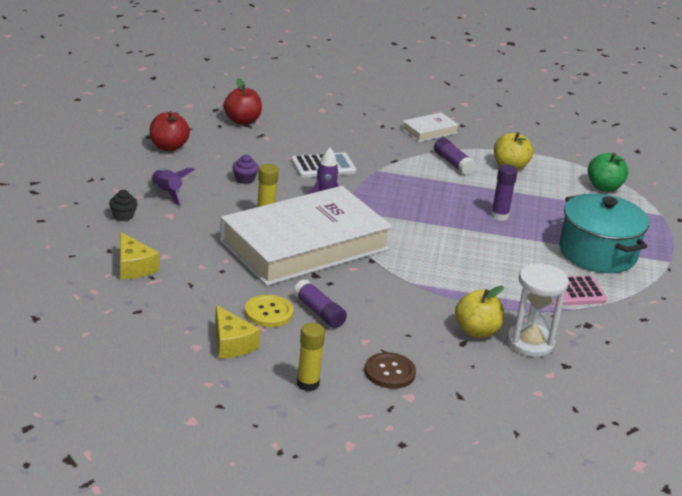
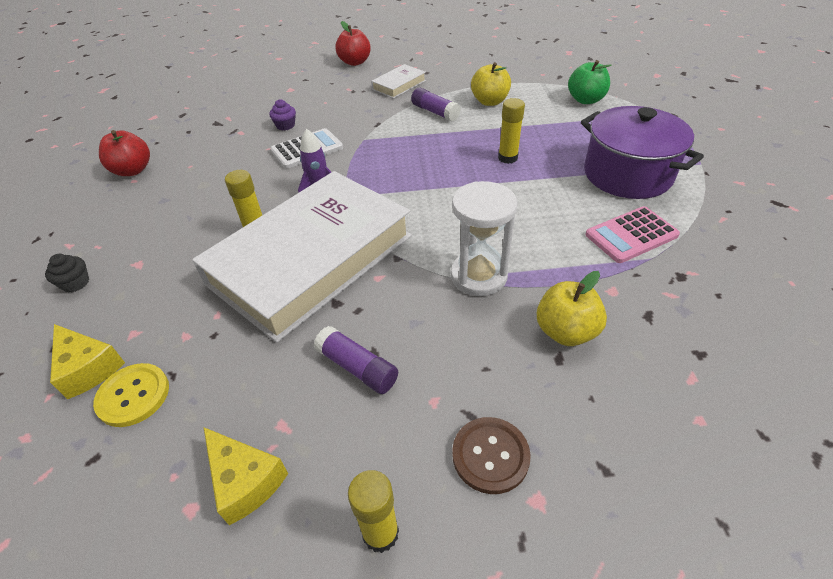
camera: 10 degrees left, 15 degrees up
purple rocket [152,168,195,206] -> none
red apple [224,78,262,125] -> red apple moved to [335,21,371,66]
purple cupcake [233,155,259,184] -> purple cupcake moved to [269,99,296,130]
yellow button [245,295,293,327] -> yellow button moved to [93,363,169,427]
purple glue stick [491,165,518,221] -> yellow glue stick [498,98,525,164]
white hourglass [507,263,569,357] -> white hourglass moved to [451,181,517,296]
turquoise pot [559,194,649,273] -> purple pot [581,106,704,199]

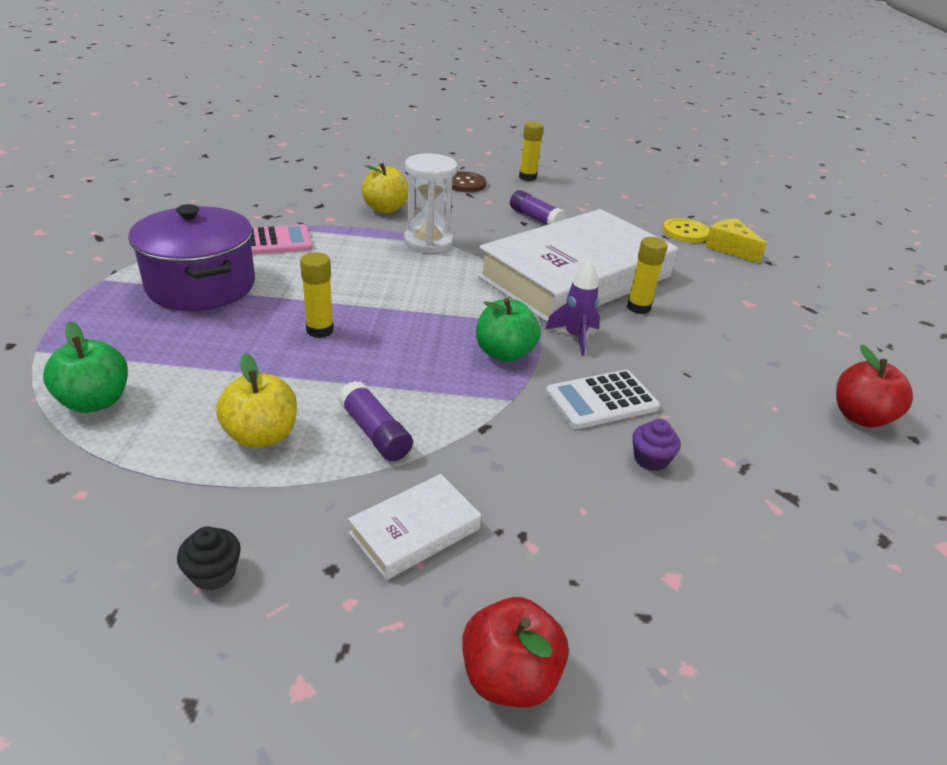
camera: 175 degrees left, 10 degrees down
black cupcake [45,254,89,293] -> black cupcake moved to [177,526,241,591]
yellow cheese [204,427,288,525] -> none
none -> green apple [476,298,540,362]

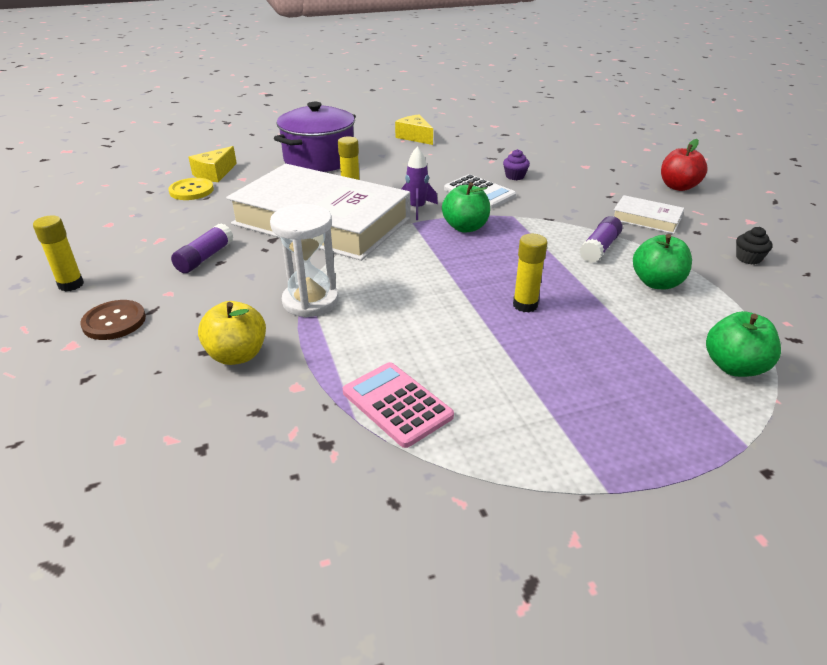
camera: 110 degrees left, 0 degrees up
purple pot [128,204,255,311] -> purple pot moved to [274,102,356,172]
yellow apple [216,353,297,448] -> green apple [633,234,692,289]
red apple [836,344,913,428] -> yellow cheese [395,114,433,145]

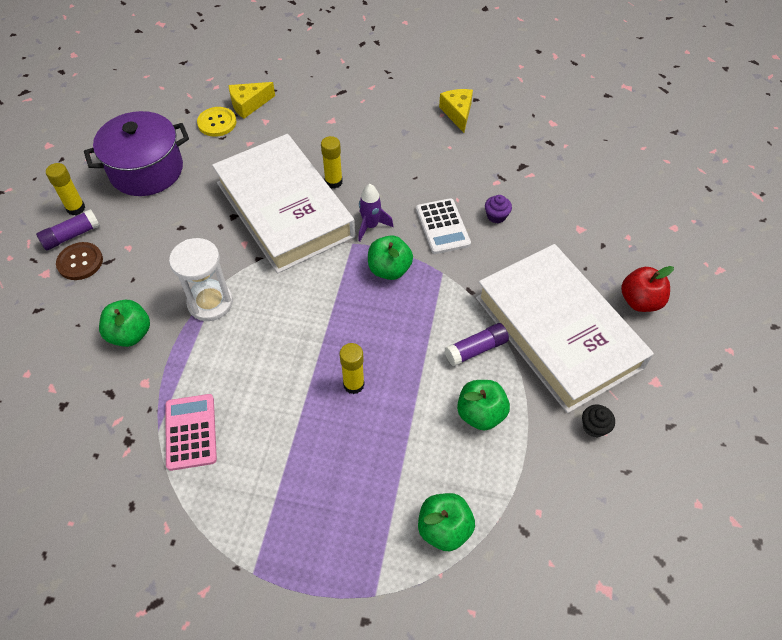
camera: 30 degrees right, 20 degrees up
purple glue stick [171,223,233,273] -> purple glue stick moved to [36,209,100,250]
yellow apple [198,301,266,365] -> green apple [99,300,150,347]
purple pot [274,102,356,172] -> purple pot moved to [84,111,189,196]
white book [614,195,684,234] -> white book [476,244,654,413], size x2.50

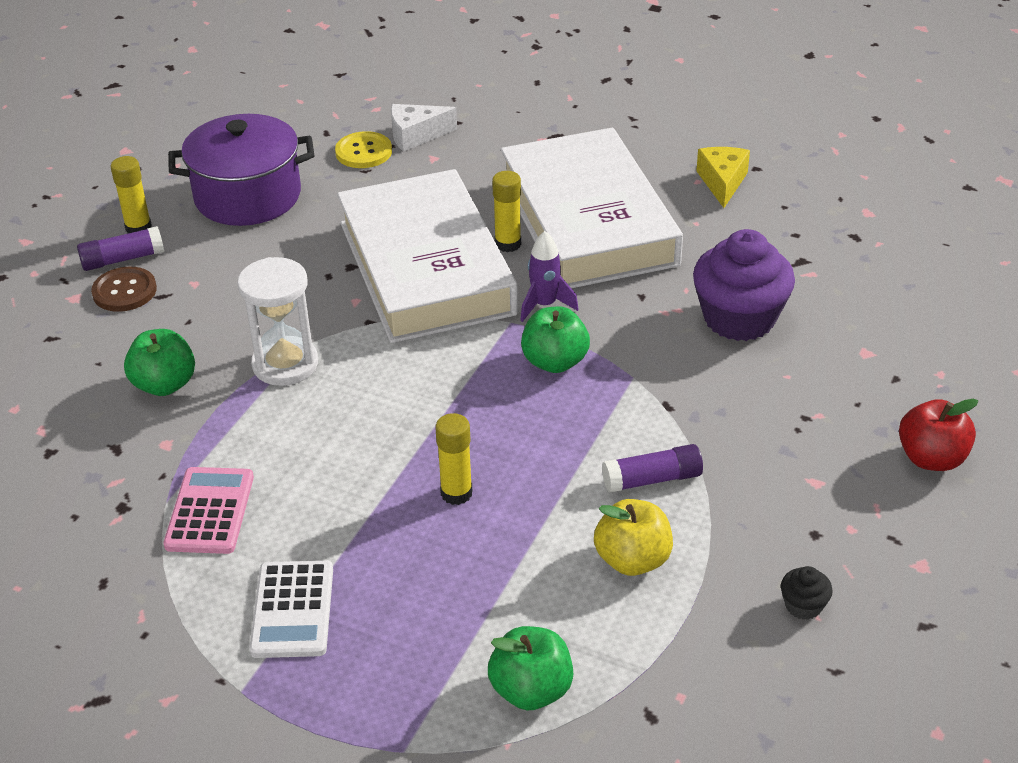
camera: 15 degrees right, 15 degrees down
yellow cheese [228,82,275,119] -> white cheese [391,104,457,152]
white calculator [416,198,471,254] -> white calculator moved to [249,560,333,658]
green apple [457,380,510,430] -> yellow apple [594,499,673,576]
white book [476,244,654,413] -> white book moved to [501,128,683,288]
purple cupcake [485,195,512,223] -> purple cupcake [693,229,795,341], size x2.38

